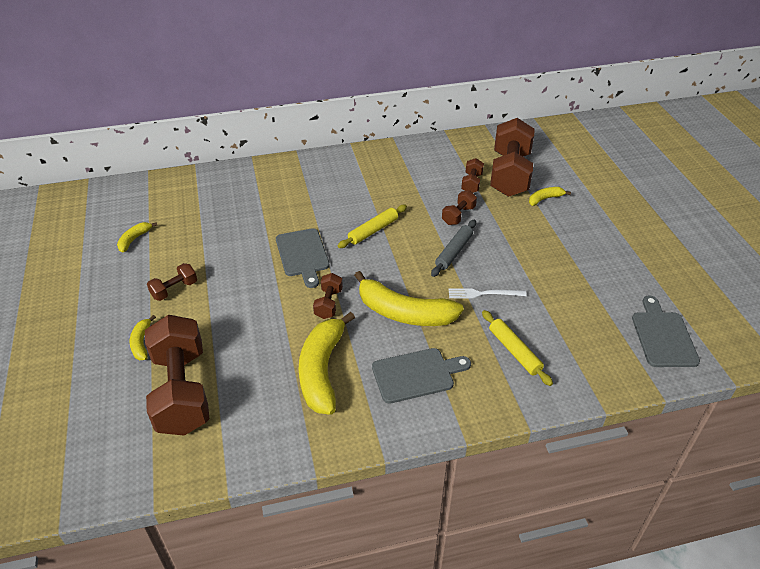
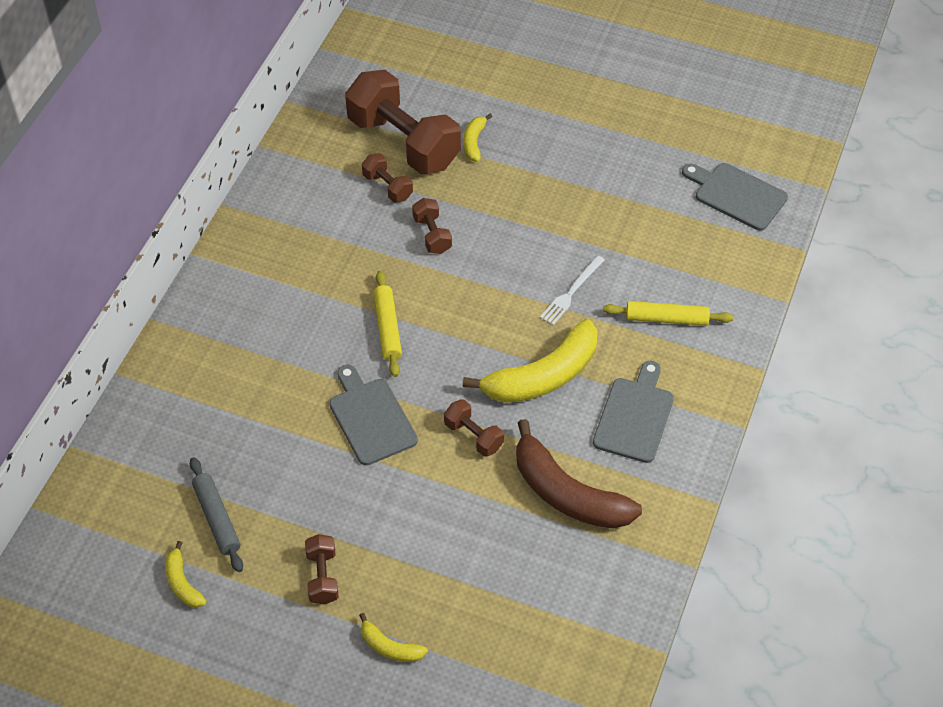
camera: 55 degrees left, 10 degrees up
brown dumbbell [145,315,210,436] -> none
grey cutting board [276,228,330,288] -> grey cutting board turned 135 degrees counterclockwise [329,365,418,465]
yellow banana [299,312,355,415] -> brown banana [516,419,642,529]
grey rolling pin [431,220,476,277] -> grey rolling pin moved to [190,457,243,572]

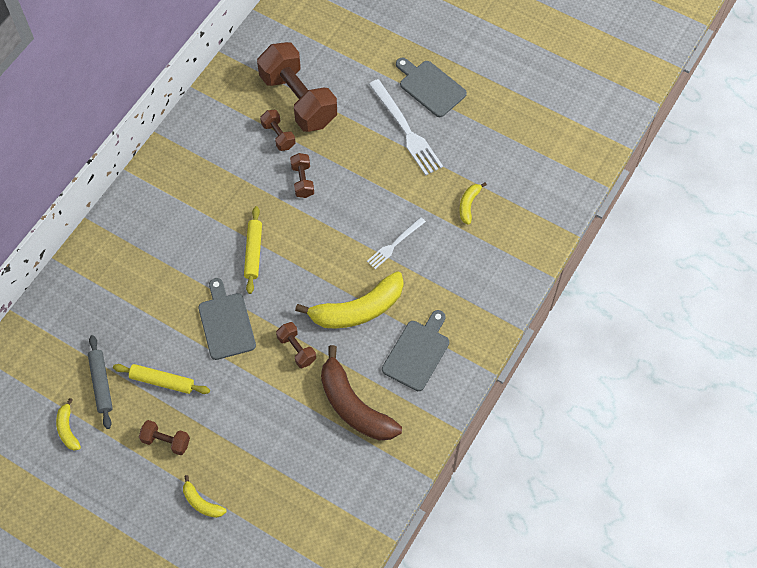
camera: 10 degrees right, 10 degrees up
brown dumbbell [305,534,339,605] -> brown dumbbell turned 75 degrees counterclockwise [139,420,190,455]
yellow banana [463,114,492,162] -> yellow banana moved to [459,182,487,225]
yellow rolling pin [603,301,733,326] -> yellow rolling pin moved to [113,364,210,394]
grey cutting board [682,163,788,231] -> grey cutting board moved to [396,57,467,117]
none -> white fork [369,79,443,175]

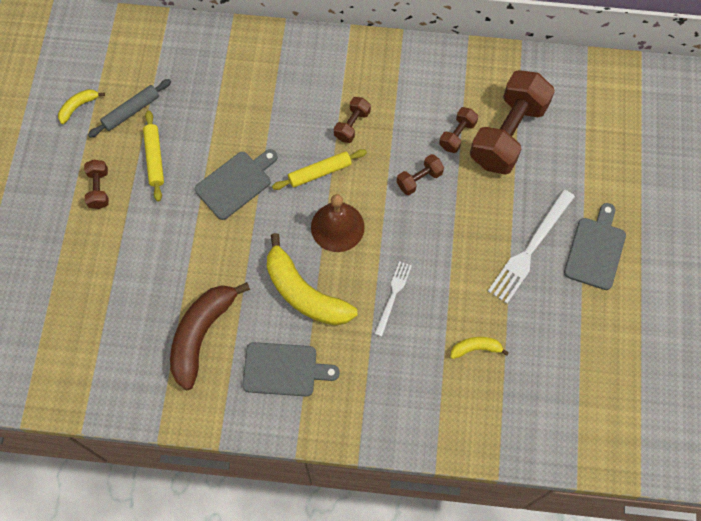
camera: 65 degrees right, 5 degrees up
yellow banana [183,475,227,518] -> none
brown dumbbell [276,322,316,368] -> brown dumbbell moved to [334,97,371,143]
white fork [367,217,426,269] -> white fork turned 90 degrees clockwise [374,261,412,337]
none -> brown bell [311,194,365,252]

